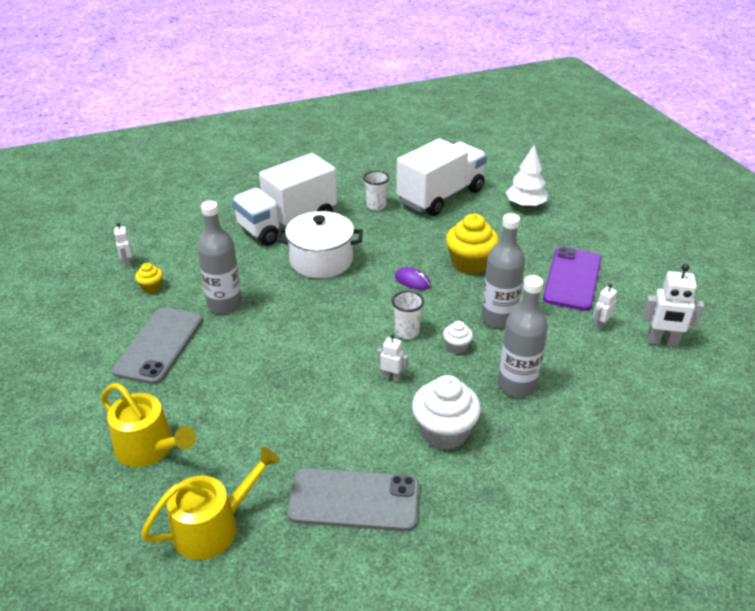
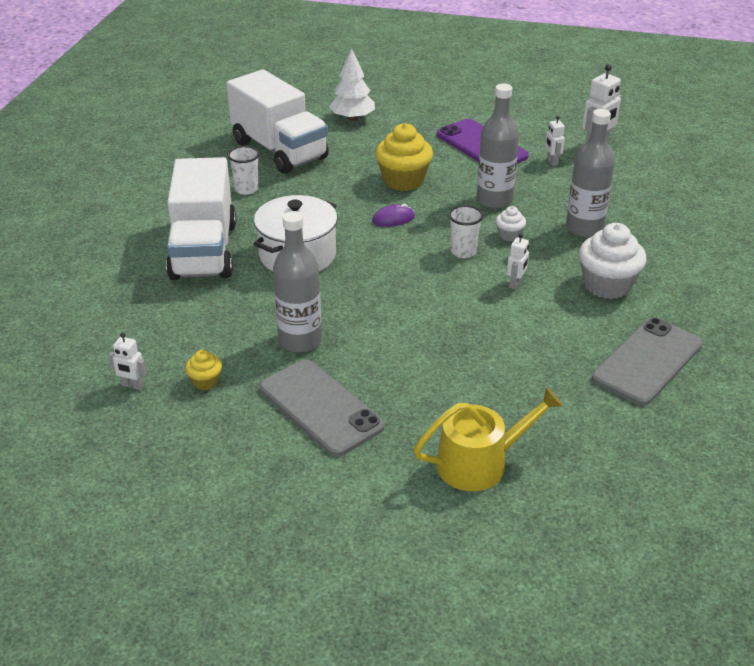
camera: 55 degrees left, 0 degrees up
yellow watering can [141,447,280,560] -> none
white robot [377,334,408,382] -> white robot turned 150 degrees clockwise [507,233,529,289]
white truck [396,138,487,216] -> white truck turned 150 degrees clockwise [227,69,329,174]

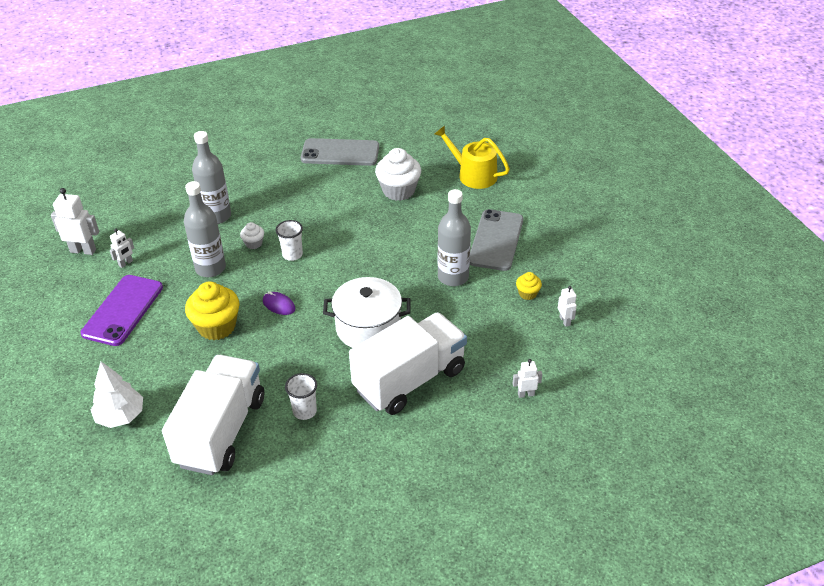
camera: 125 degrees left, 5 degrees up
white robot [507,233,529,289] -> white robot moved to [513,359,542,398]
white cupcake [579,223,647,299] -> white cupcake moved to [375,148,421,201]

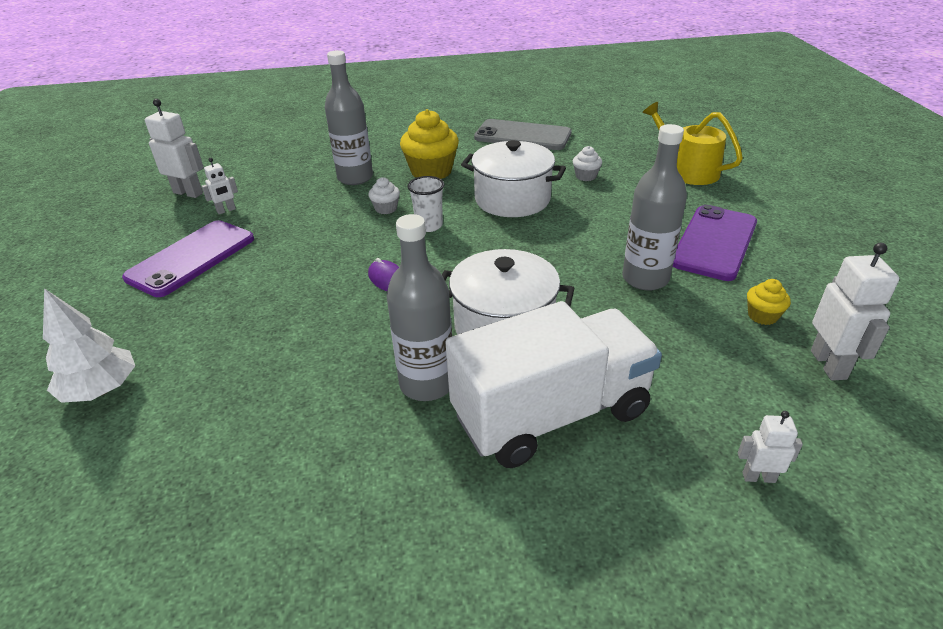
camera: 15 degrees right, 5 degrees down
white truck [162,355,264,475] -> none
grey bottle [184,181,226,277] -> grey bottle moved to [387,214,452,401]
yellow cupcake [185,282,239,340] -> yellow cupcake moved to [400,109,459,179]
white cup [285,373,317,420] -> none
white cupcake [375,148,421,201] -> white cupcake [573,146,602,181], size x0.50
grey phone [470,209,523,271] -> purple phone [673,205,757,281]
white robot [558,286,577,327] -> white robot [811,242,899,380], size x1.76
none -> white pot [461,140,566,217]

